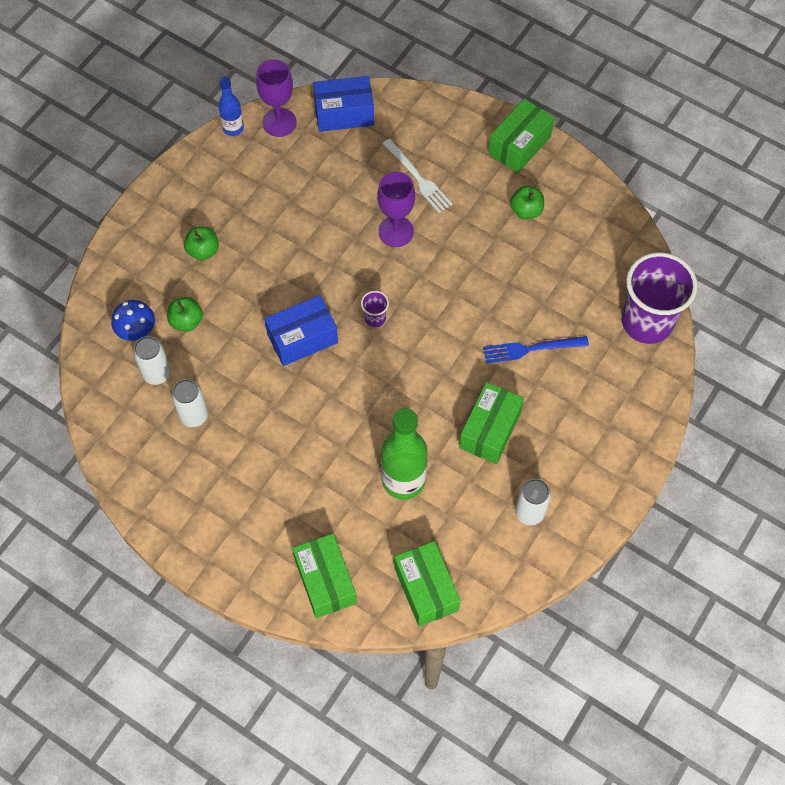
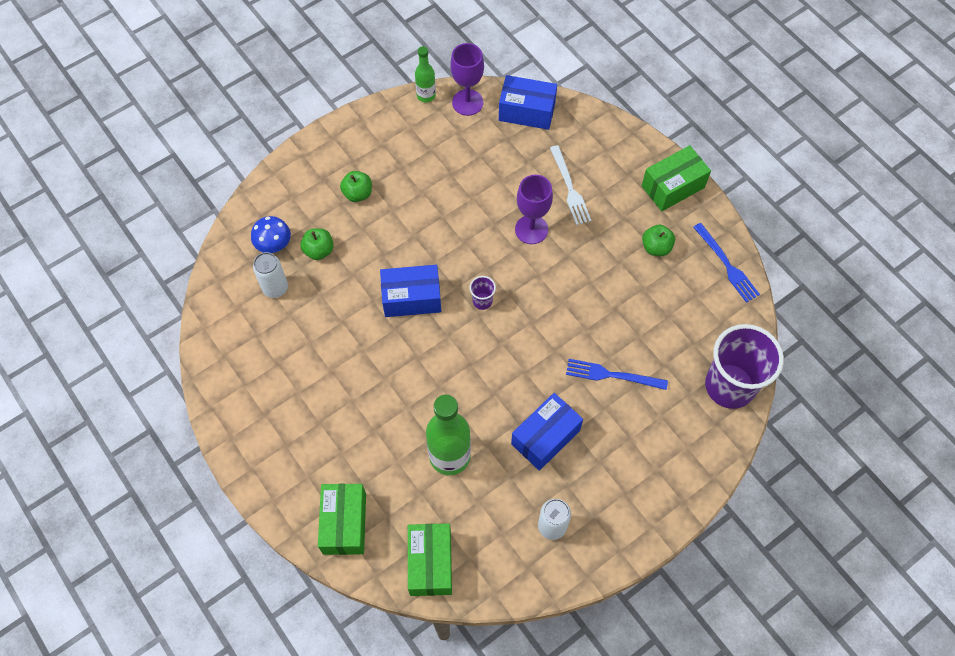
camera: 20 degrees right, 0 degrees up
white can [171,379,208,427] -> none
blue bottle [218,77,244,136] -> green bottle [415,46,436,103]
green box [459,382,524,464] -> blue box [511,393,583,471]
none -> blue fork [693,223,760,303]

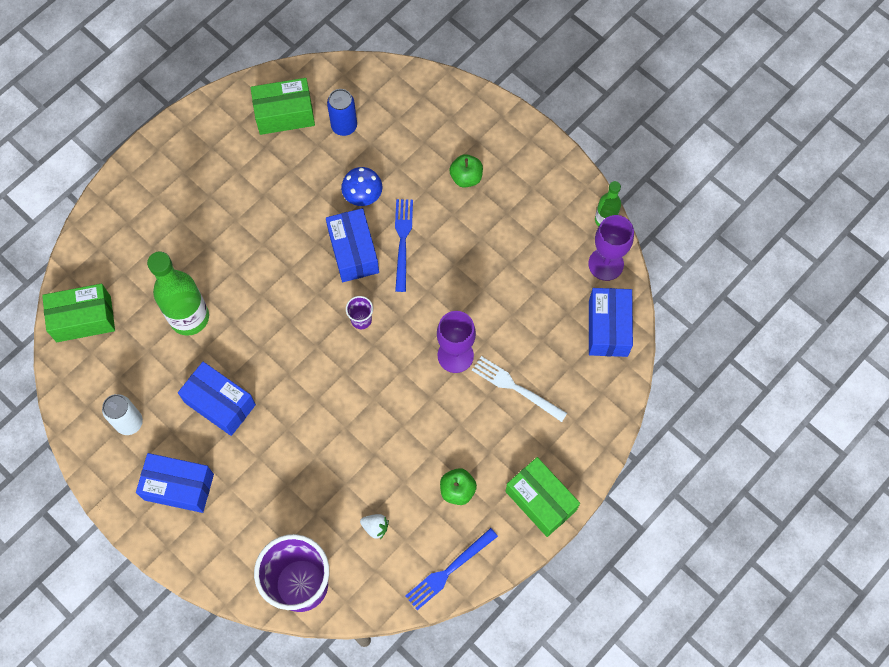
camera: 80 degrees right, 5 degrees up
blue mushroom [251,216,291,253] -> blue mushroom moved to [341,167,382,206]
white can [253,252,288,298] -> blue can [327,89,357,136]
green apple [300,228,334,260] -> none
green box [318,484,366,555] -> green box moved to [250,78,315,135]
white fork [550,145,591,225] -> white fork turned 60 degrees clockwise [472,356,567,422]
blue fork [566,359,668,390] -> blue fork moved to [395,199,413,292]
none -> blue box [136,453,214,513]
none -> white strawberry [360,514,389,539]

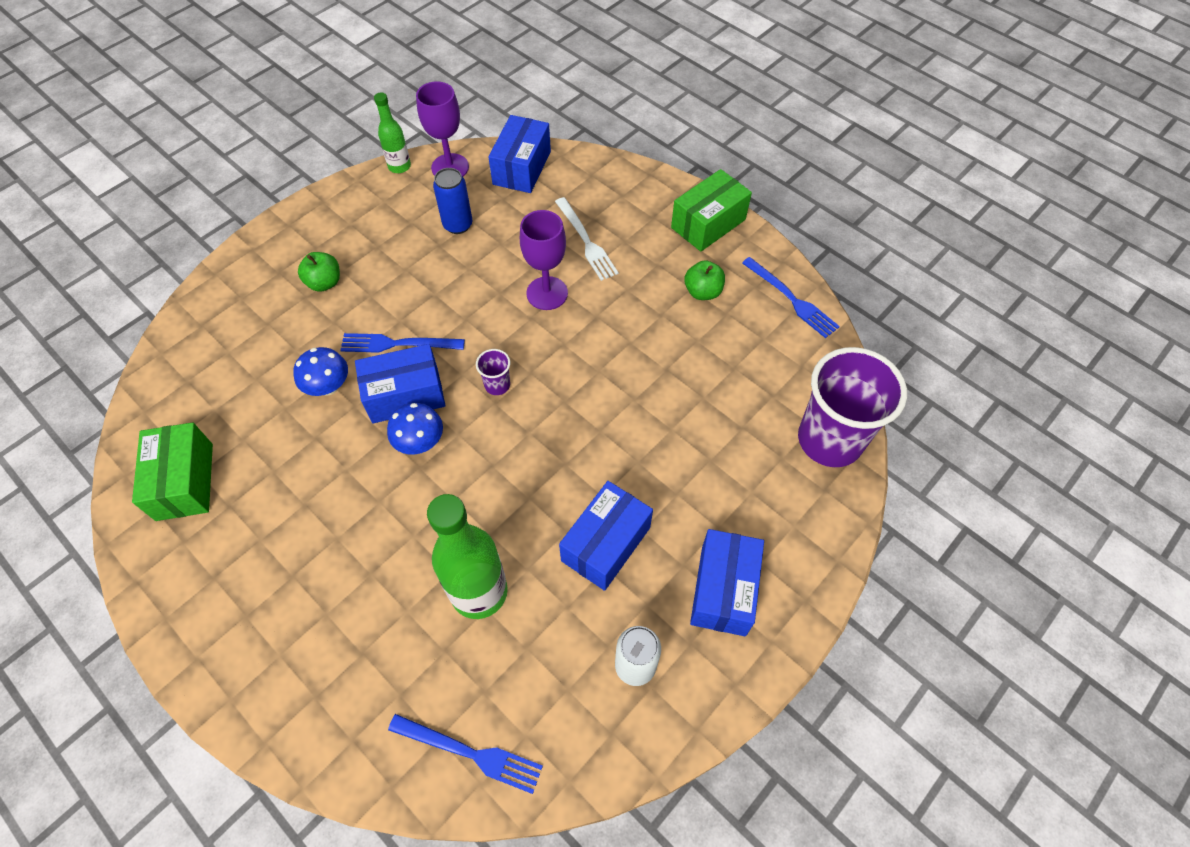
camera: 90 degrees left, 10 degrees down
green box [42,284,115,342] -> blue fork [388,714,543,794]
blue can [327,89,357,136] -> blue can moved to [433,168,472,234]
white strawberry [360,514,389,539] -> none
white fork [472,356,567,422] -> white fork turned 60 degrees counterclockwise [555,197,619,281]
blue box [589,288,633,357] -> blue box turned 75 degrees counterclockwise [488,115,551,193]
none -> blue mushroom [387,403,443,454]

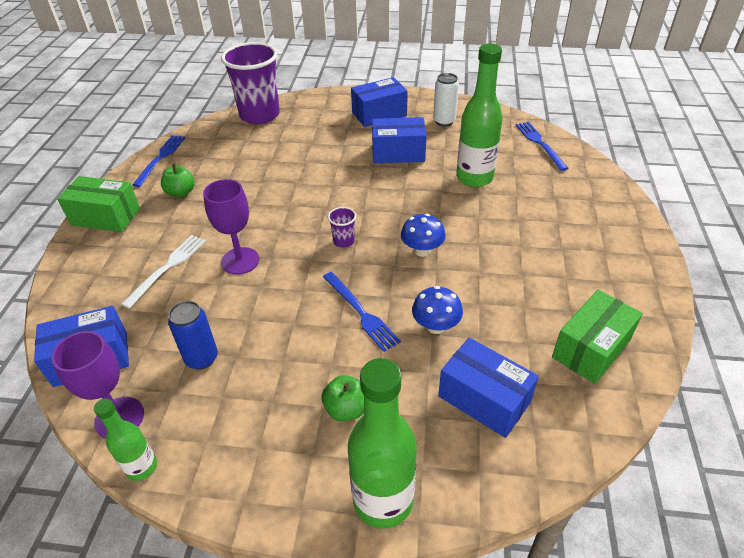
camera: 125 degrees left, 15 degrees down
blue box [355,344,446,424] -> blue box moved to [438,337,539,438]
none -> green bottle [348,358,417,529]

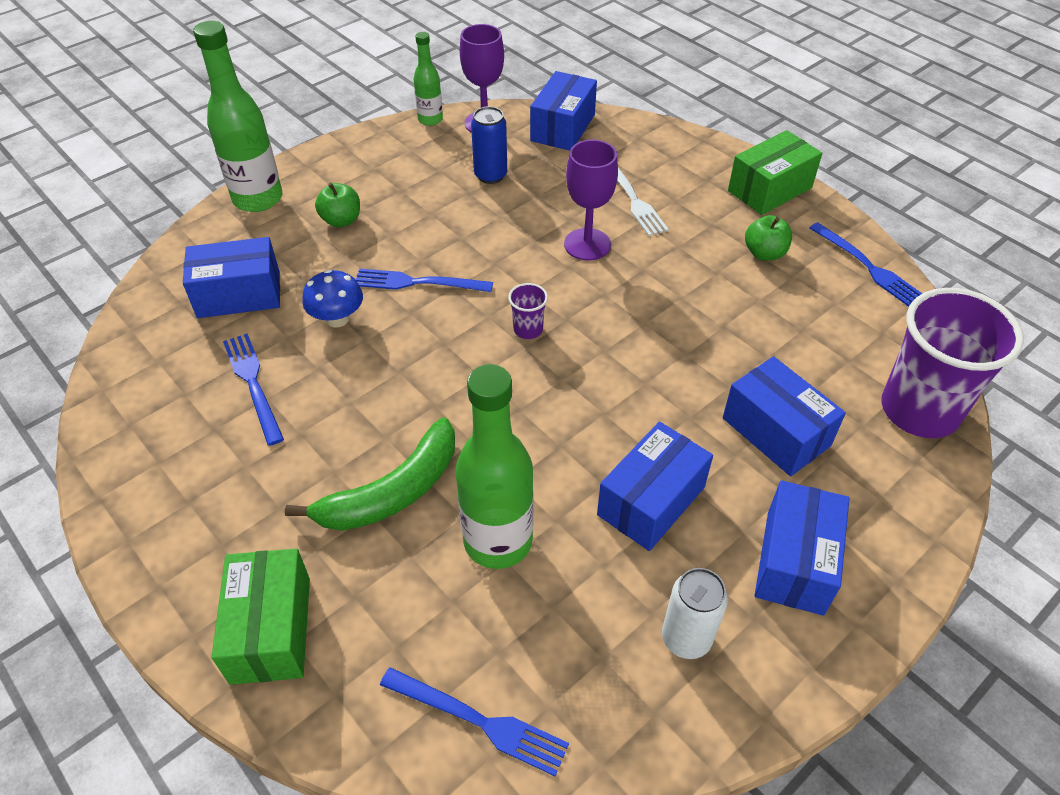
camera: 130 degrees right, 5 degrees up
blue mushroom [401,214,446,257] -> none
green box [552,290,643,384] -> green box moved to [212,549,310,685]
none -> blue fork [223,334,284,446]
none -> green banana [285,418,455,531]
none -> blue box [723,356,846,476]

